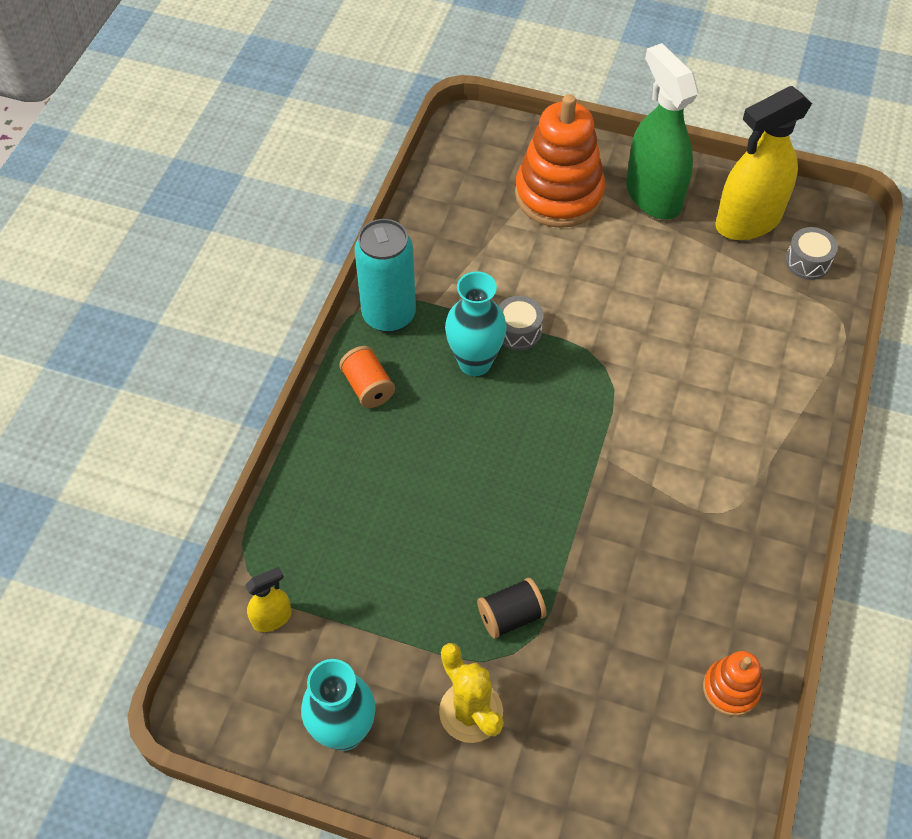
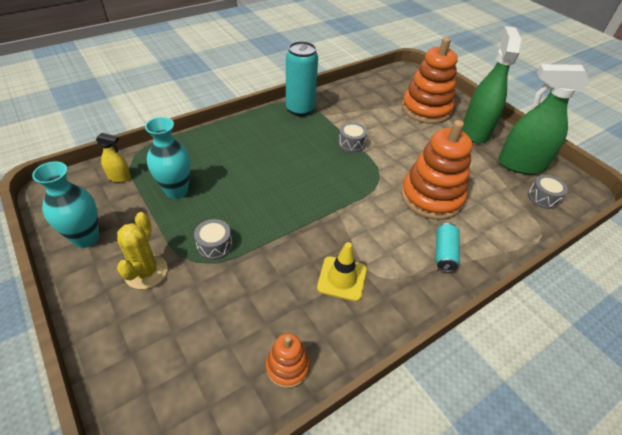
camera: 35 degrees right, 10 degrees down
orange spool [339,346,395,408] -> none
turquoise vase [445,271,507,376] -> turquoise vase moved to [145,117,191,199]
black spool [477,578,547,639] -> grey drum [194,219,233,260]
yellow spray bottle [715,86,812,240] -> green spray bottle [498,64,591,174]
none -> yellow traffic cone [317,242,367,301]
none -> orange stacking toy [401,120,472,220]
none -> turquoise can [435,223,460,272]

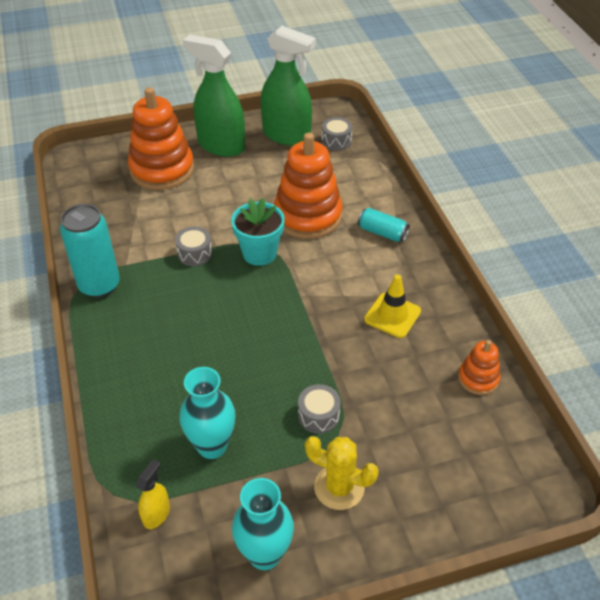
camera: 70 degrees left, 0 degrees up
green spray bottle [498,64,591,174] -> green spray bottle turned 90 degrees counterclockwise [261,26,316,146]
none -> turquoise flower pot [231,198,285,266]

